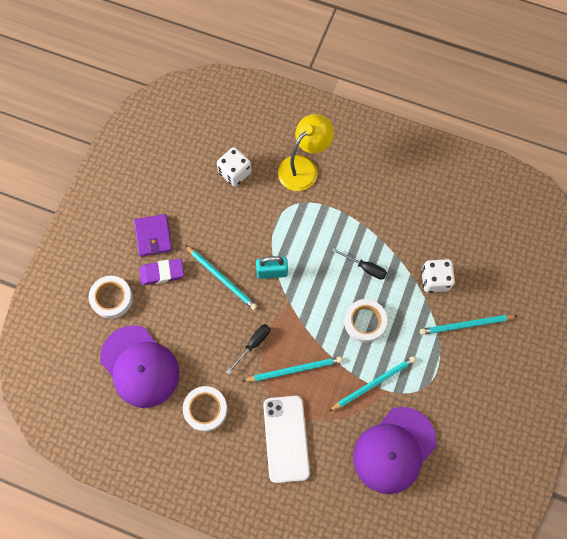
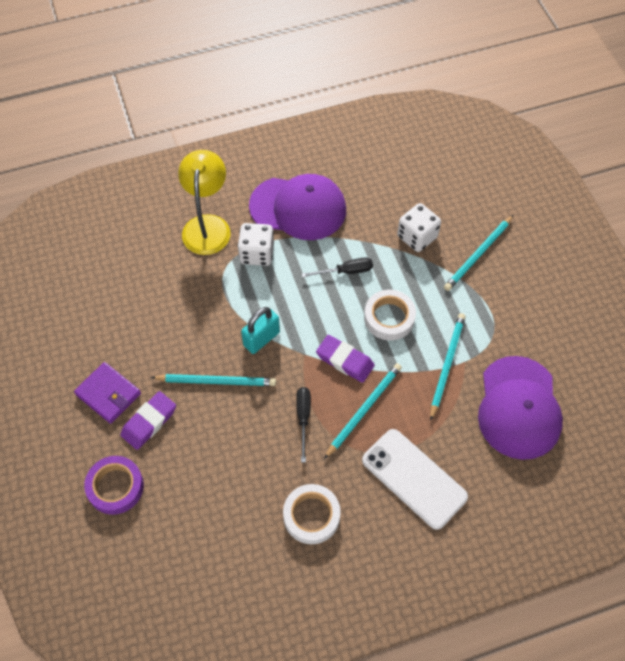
camera: 40 degrees left, 10 degrees down
white tape [89,276,133,319] -> purple tape [84,456,144,515]
purple cap [100,325,179,408] -> purple cap moved to [249,174,346,240]
white dice [217,147,252,187] -> white dice moved to [238,223,274,266]
none -> purple eraser [316,335,375,383]

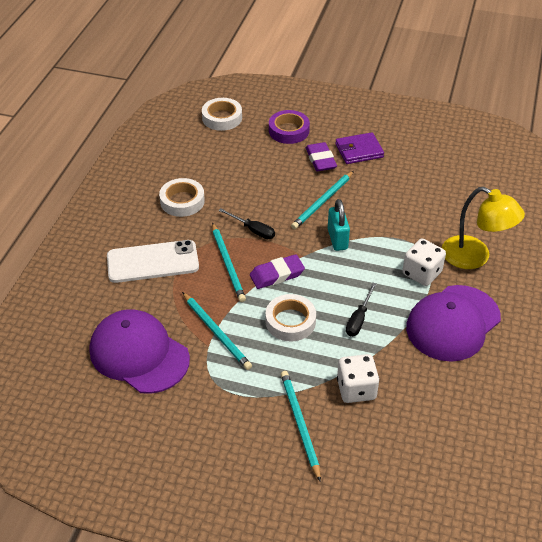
camera: 125 degrees right, 15 degrees down
none -> white tape [202,98,242,131]

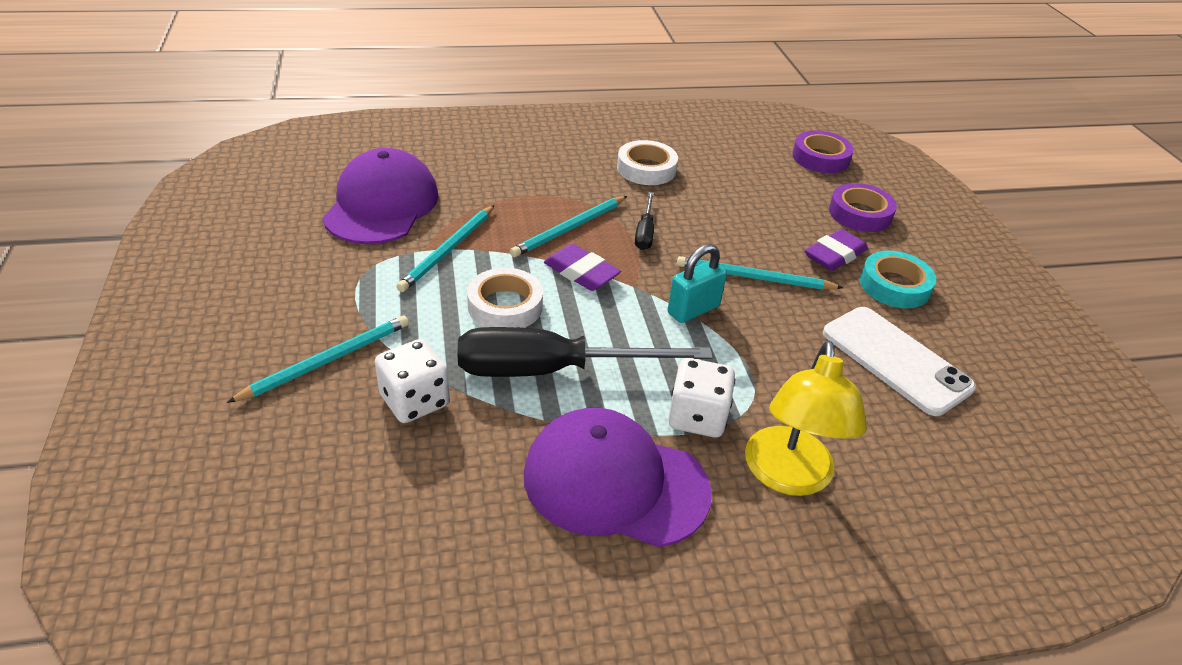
camera: 60 degrees right, 5 degrees down
white phone [107,240,199,283] -> white phone moved to [823,307,976,416]
white tape [202,98,242,131] -> purple tape [792,131,854,173]
purple wallet [335,132,384,164] -> turquoise tape [860,251,936,308]
black screwdriver [346,283,376,336] -> black screwdriver [458,327,713,377], size x2.13

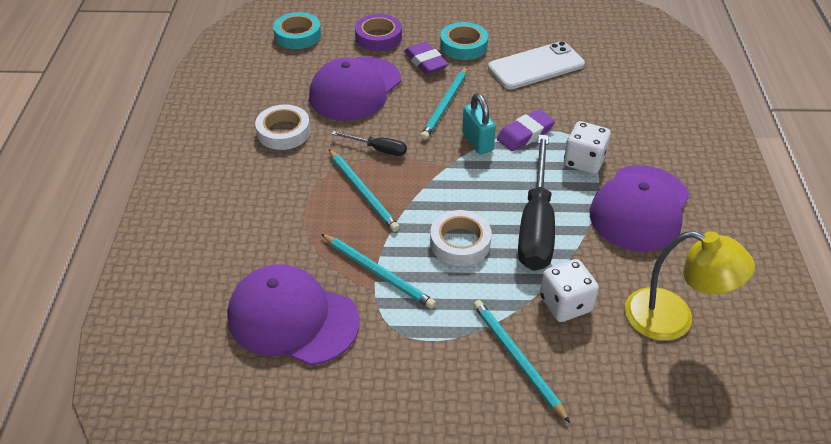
camera: 75 degrees left, 5 degrees up
purple eraser [544,244,621,291] -> purple eraser moved to [497,109,555,151]
yellow lamp [745,341,867,496] -> yellow lamp moved to [625,231,755,341]
purple tape [792,131,854,173] -> turquoise tape [273,12,321,49]
none -> purple cap [309,57,401,121]

